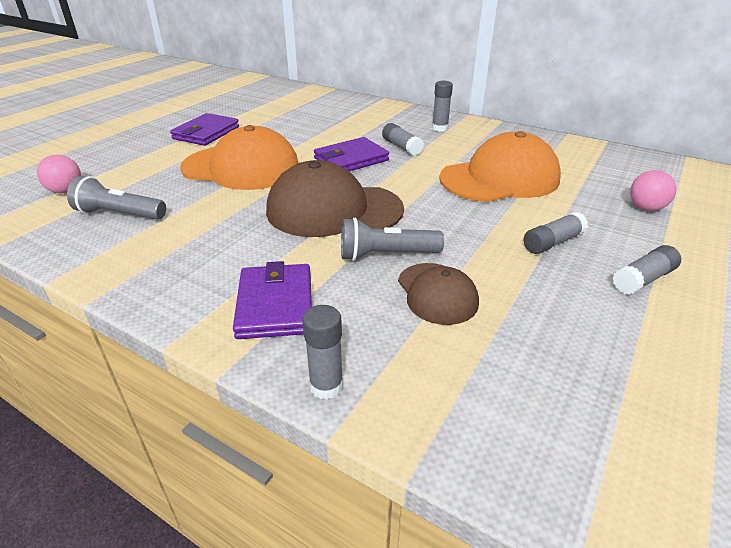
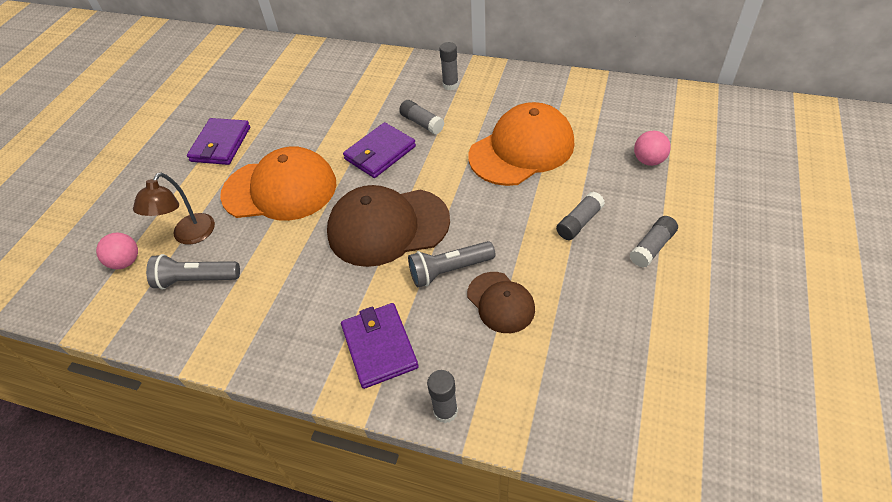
camera: 10 degrees left, 15 degrees up
none -> brown lamp [133,173,215,245]

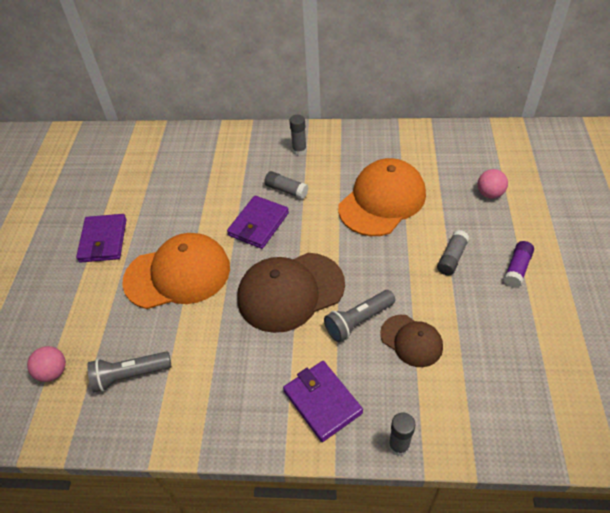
camera: 15 degrees left, 0 degrees up
brown lamp [133,173,215,245] -> none
grey glue stick [630,216,678,268] -> purple glue stick [503,241,534,288]

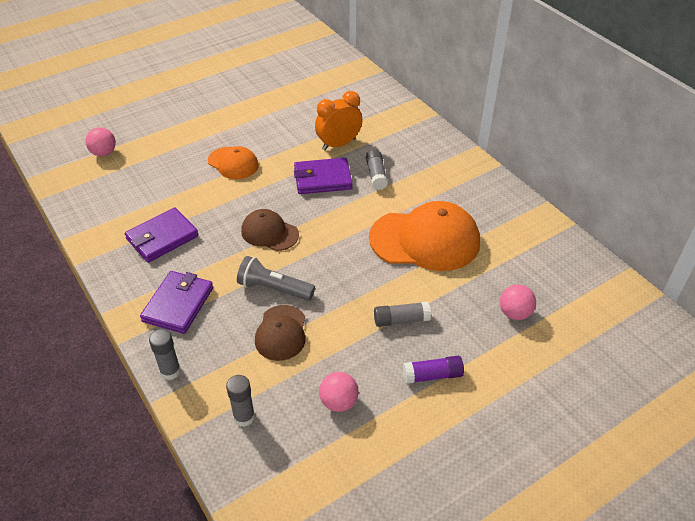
camera: 50 degrees right, 5 degrees down
purple wallet [76,214,127,263] -> purple wallet moved to [125,208,199,263]
grey flashlight [87,351,172,392] -> none
orange cap [122,233,230,309] -> orange cap [208,146,259,179], size x0.55
brown cap [237,253,345,333] -> brown cap [241,209,299,251], size x0.55
grey glue stick [290,115,307,156] -> grey glue stick moved to [226,375,255,427]
none -> orange clock [315,91,363,150]
none -> pink ball [319,372,359,412]

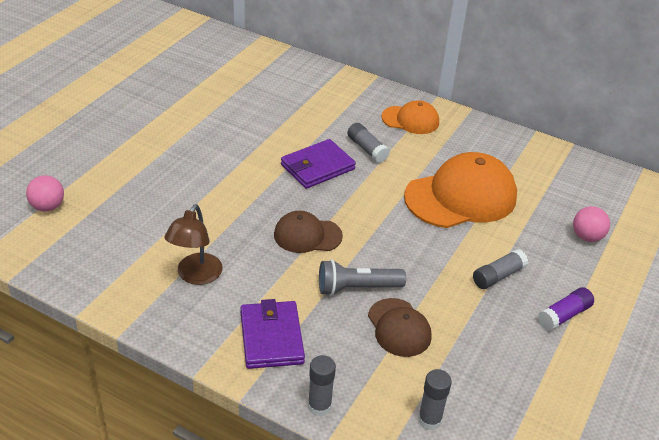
camera: 30 degrees left, 5 degrees down
purple wallet [125,208,199,263] -> brown lamp [164,204,223,285]
orange cap [208,146,259,179] -> orange cap moved to [382,100,439,134]
orange clock [315,91,363,150] -> none
pink ball [319,372,359,412] -> none

